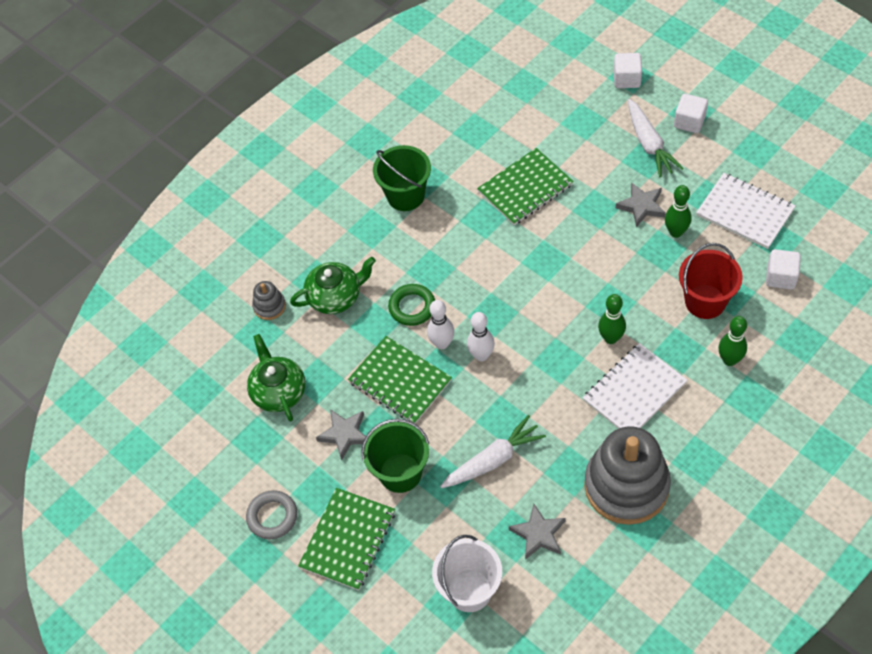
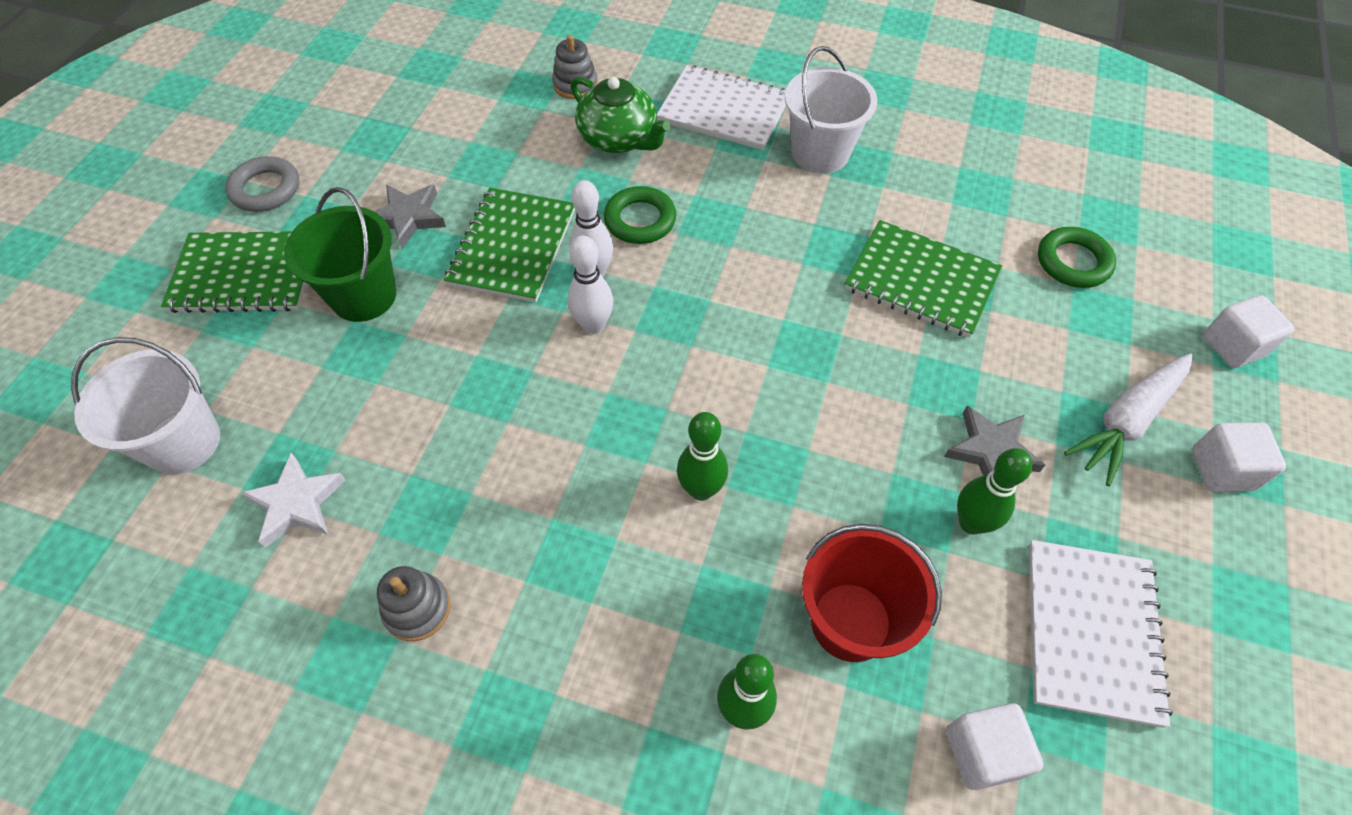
camera: 60 degrees right, 0 degrees up
green teapot [247,334,305,421] -> none
green bucket [373,145,431,211] -> white bucket [785,46,878,174]
white carrot [440,415,546,488] -> none
grey star [509,503,566,560] -> white star [241,453,346,548]
white notebook [583,343,687,429] -> white notebook moved to [657,65,786,150]
grey stacking toy [584,426,671,525] -> grey stacking toy [377,566,451,641], size x0.43
none -> green ring [1038,227,1116,288]

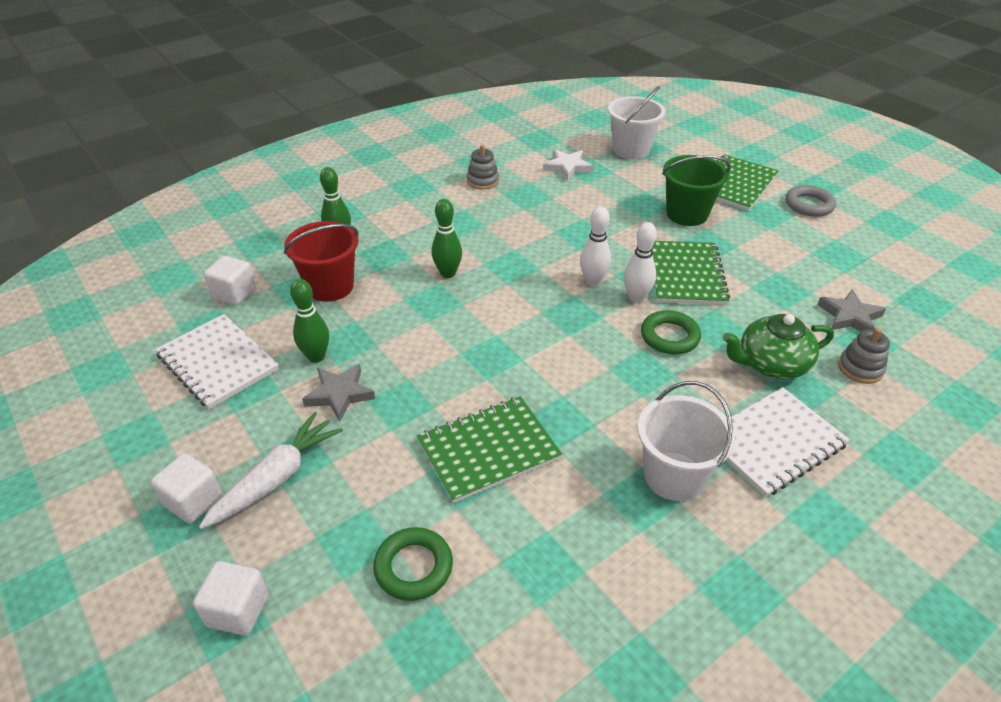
camera: 125 degrees right, 15 degrees down
grey star [374,184,446,249] -> grey star moved to [817,289,886,332]
green notebook [444,188,575,303] -> green notebook turned 45 degrees clockwise [652,241,730,305]
white carrot [1064,353,1193,486] -> white carrot turned 45 degrees clockwise [199,412,343,529]

